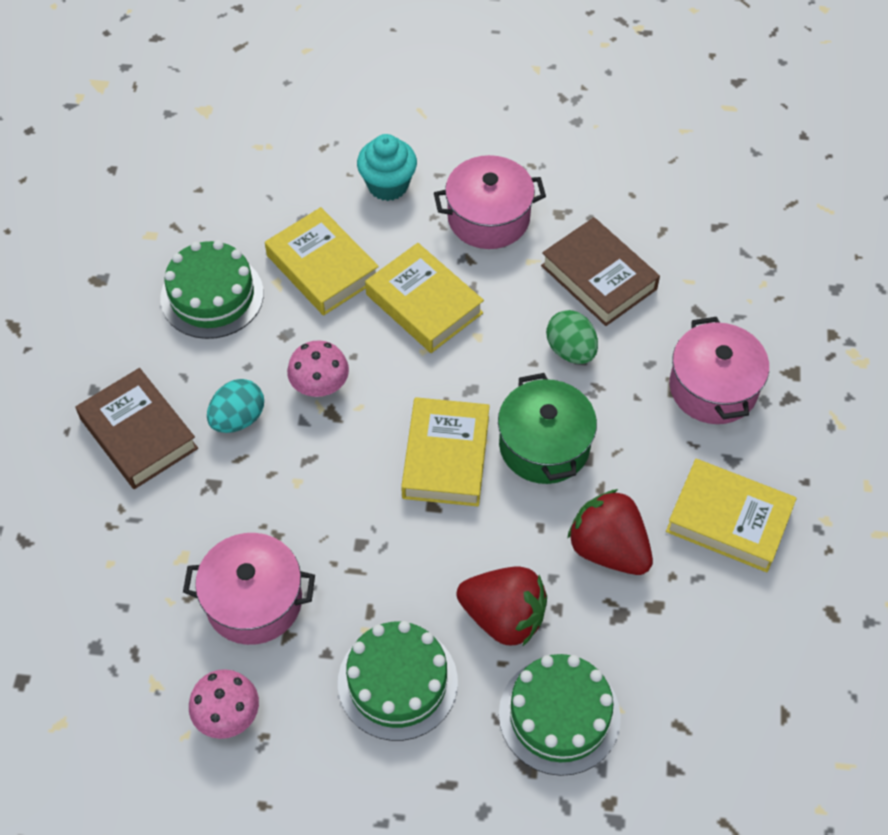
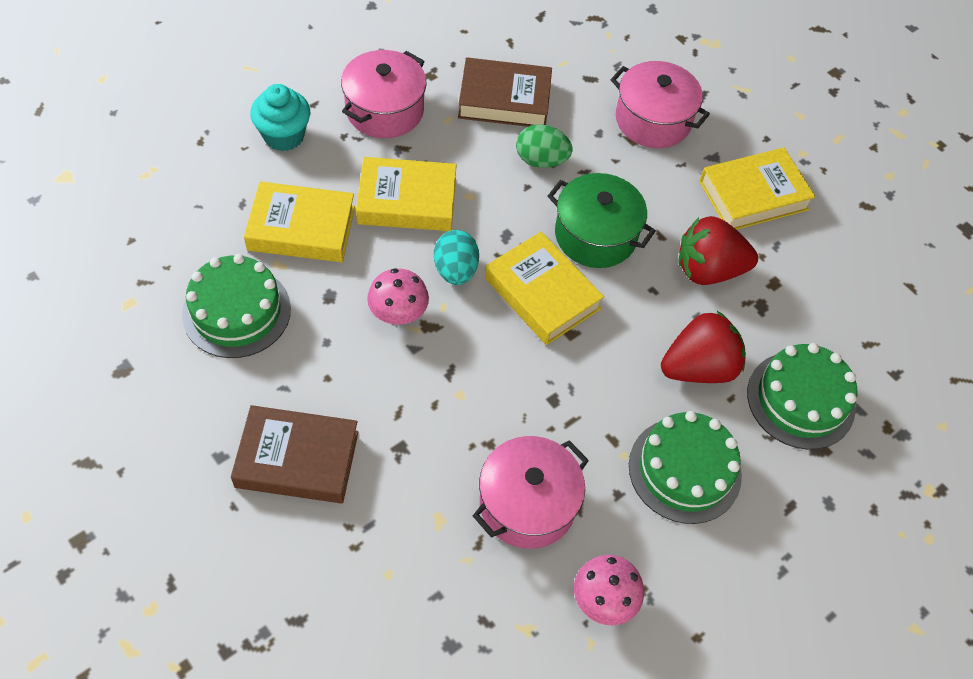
camera: 50 degrees left, 0 degrees up
turquoise egg [207,379,264,433] -> turquoise egg moved to [434,230,479,285]

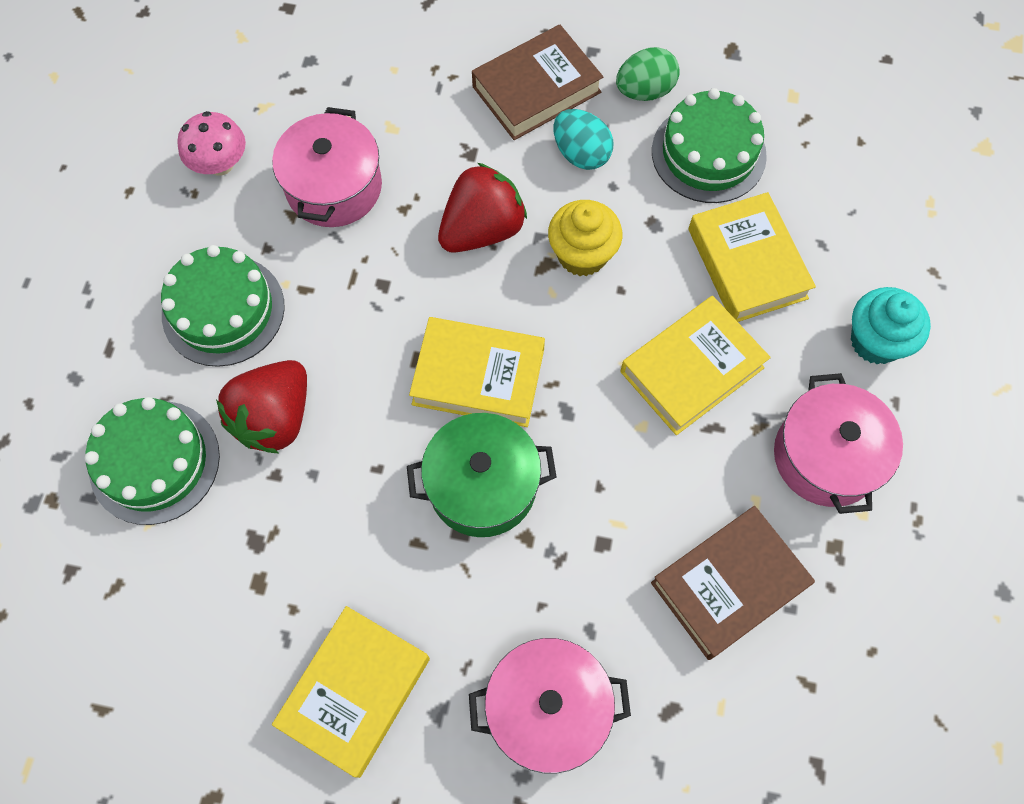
camera: 145 degrees right, 10 degrees up
yellow book [244,181,355,262] -> yellow book turned 75 degrees counterclockwise [688,192,816,322]
pink mushroom [367,268,429,325] -> yellow cupcake [548,200,623,276]
turquoise egg [434,230,479,285] -> turquoise egg moved to [553,109,613,170]
green egg [516,124,573,168] -> green egg moved to [616,47,680,101]
red strawberry [678,216,758,285] -> red strawberry moved to [438,163,527,253]

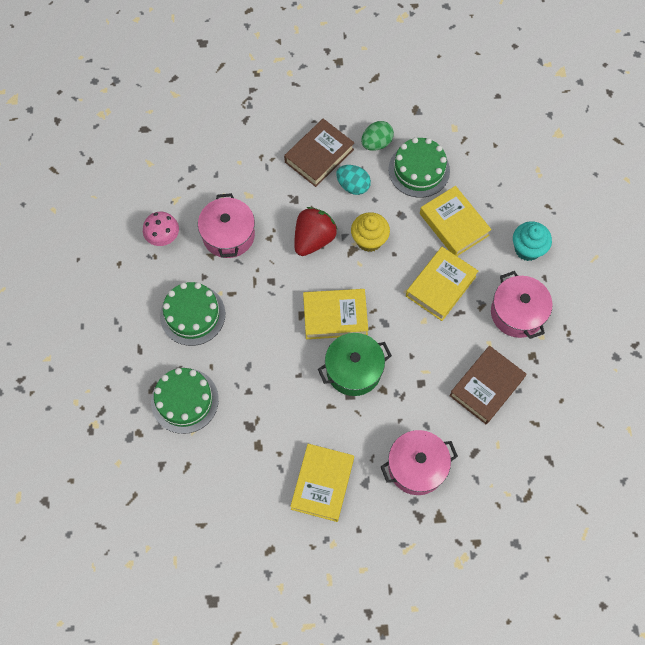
camera: 15 degrees left, 0 degrees up
red strawberry [216,360,307,453] -> none

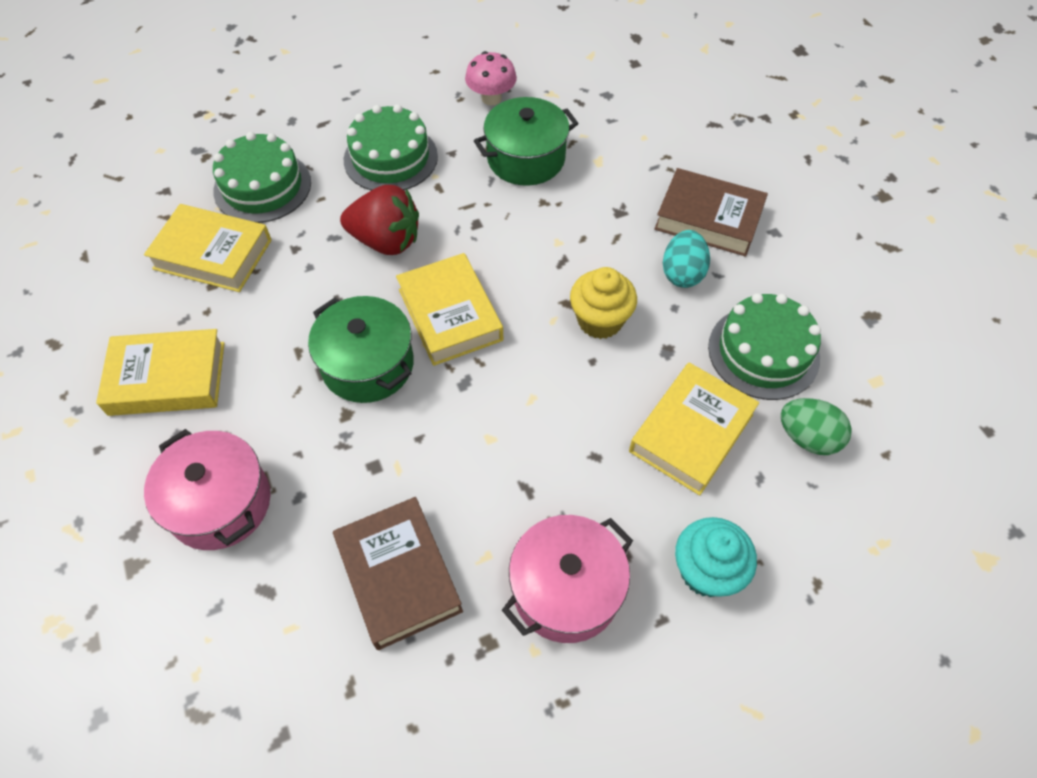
camera: 70 degrees right, 10 degrees down
pink pot [198,193,255,258] -> green pot [474,97,579,186]
red strawberry [294,207,337,256] -> red strawberry moved to [340,185,419,255]
green egg [361,121,394,151] -> green egg moved to [781,398,852,455]
yellow book [406,247,478,321] -> yellow book moved to [144,204,272,292]
brown book [449,346,527,424] -> brown book turned 45 degrees clockwise [333,497,463,650]

